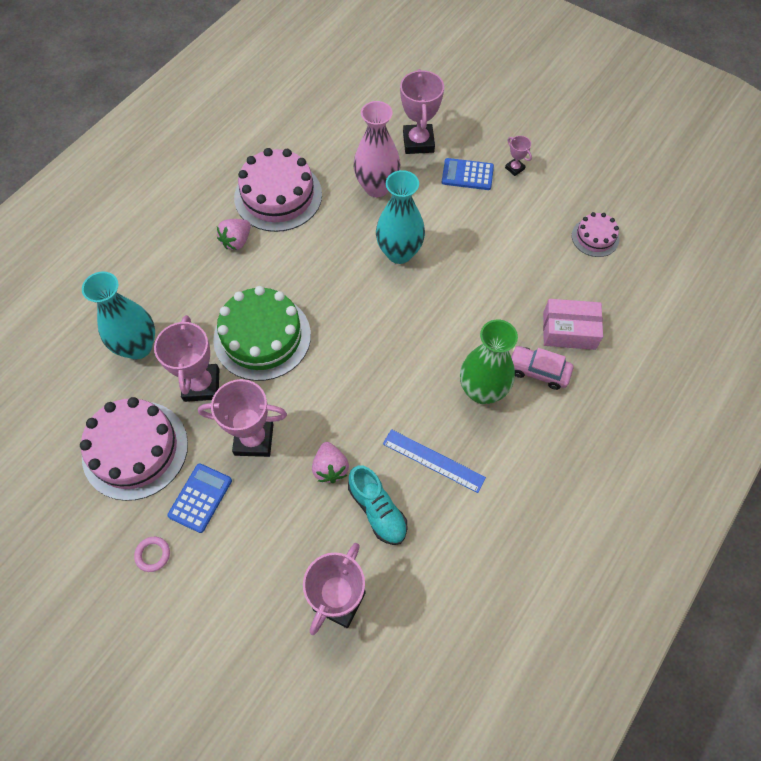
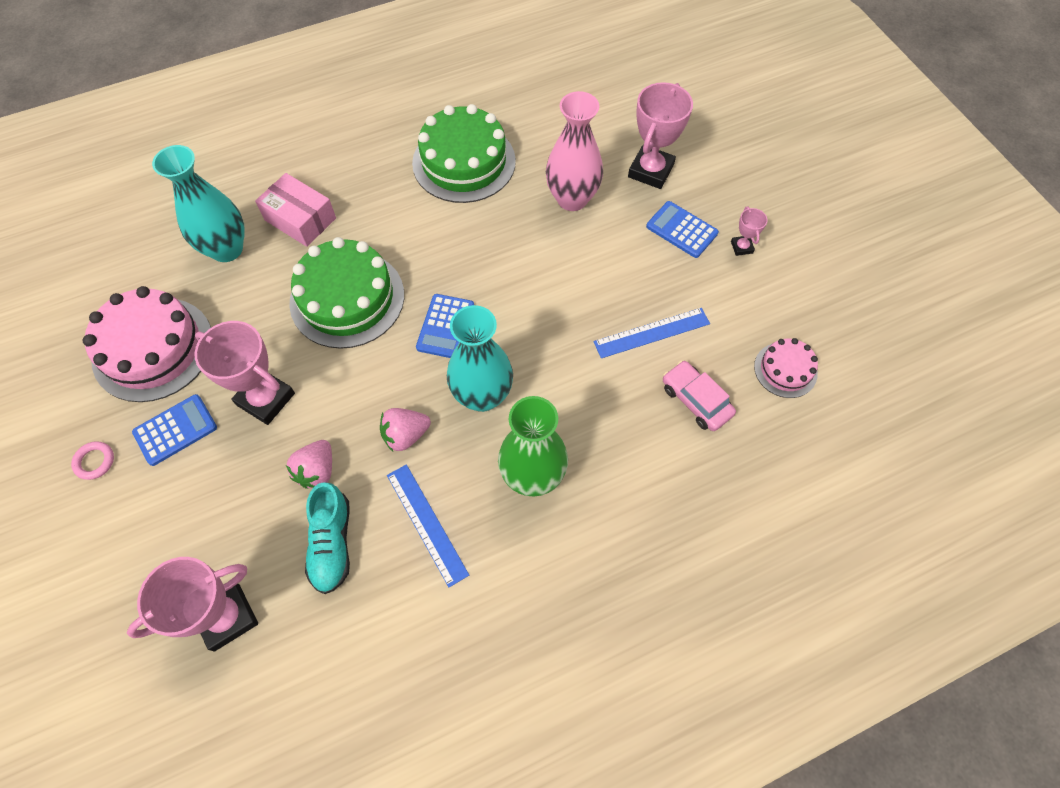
camera: 30 degrees right, 0 degrees up
pink trophy [154,315,219,402] -> none
pink strawberry [217,219,251,250] -> pink strawberry moved to [380,408,431,451]
pink cake [234,148,322,232] -> green cake [412,104,516,203]
turquoise vase [376,170,425,264] -> turquoise vase moved to [447,305,513,412]
pink car [511,346,573,390] -> pink car moved to [663,361,736,431]
pink box [543,299,603,350] -> pink box moved to [255,173,336,247]
none -> blue calculator [416,294,474,358]
none -> blue ruler [594,308,710,358]

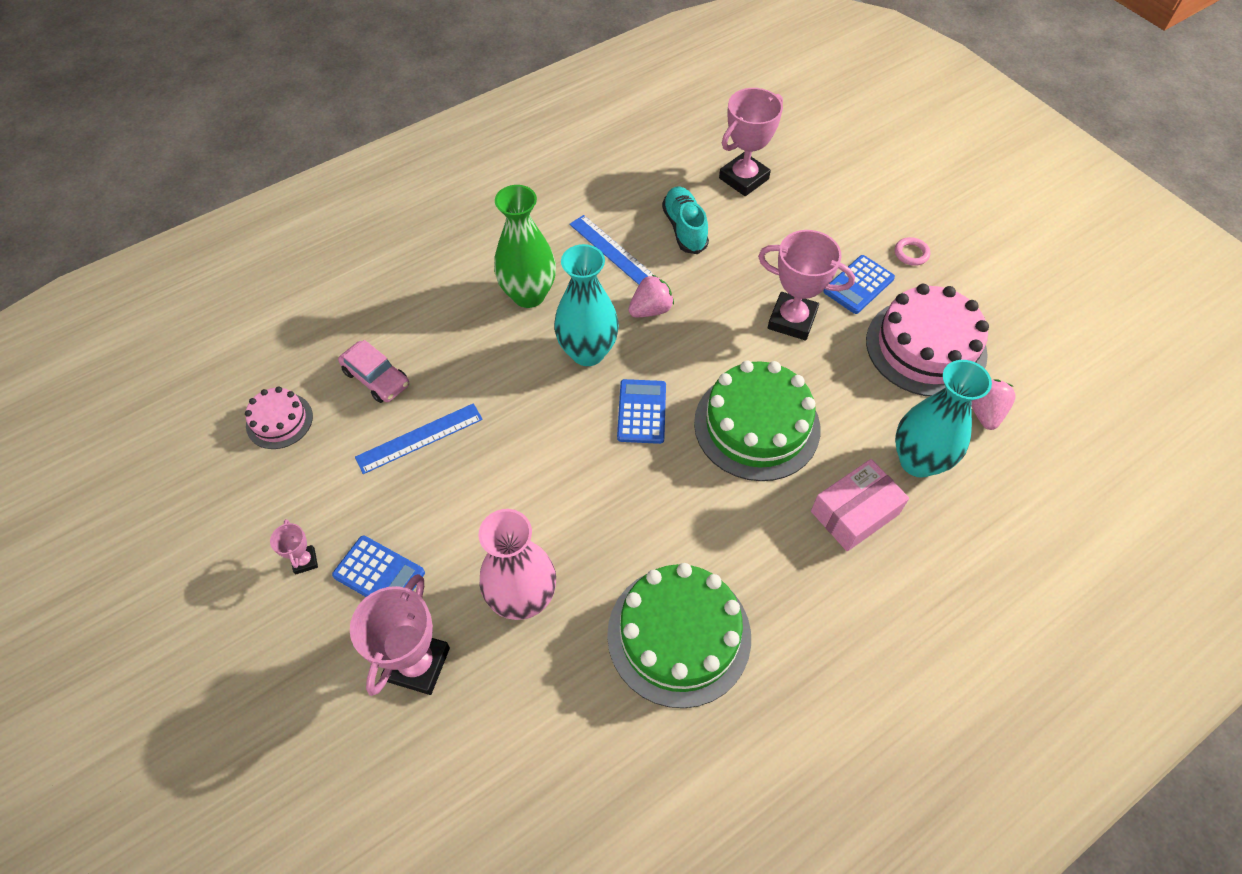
camera: 170 degrees right, 5 degrees down
pink box [255,173,336,247] -> pink box turned 60 degrees counterclockwise [811,459,909,551]
pink strawberry [286,440,332,489] -> pink strawberry moved to [971,379,1016,430]

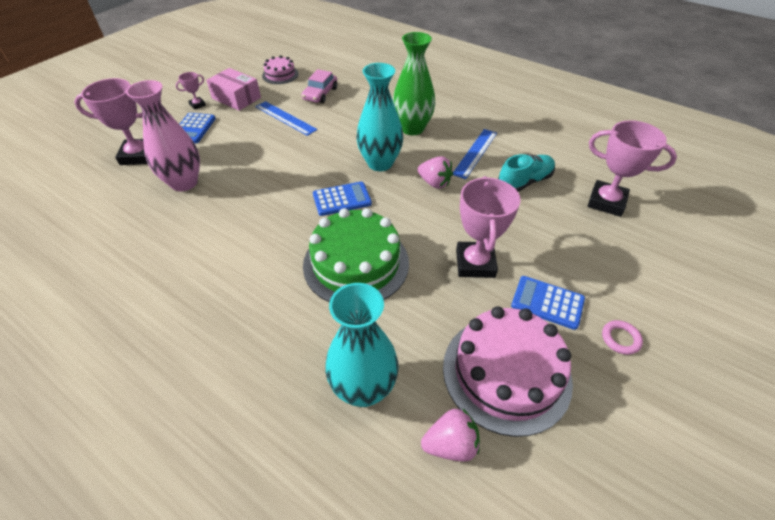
camera: 70 degrees right, 10 degrees down
green cake [607,563,751,708] -> none
pink box [811,459,909,551] -> pink box moved to [206,68,261,111]

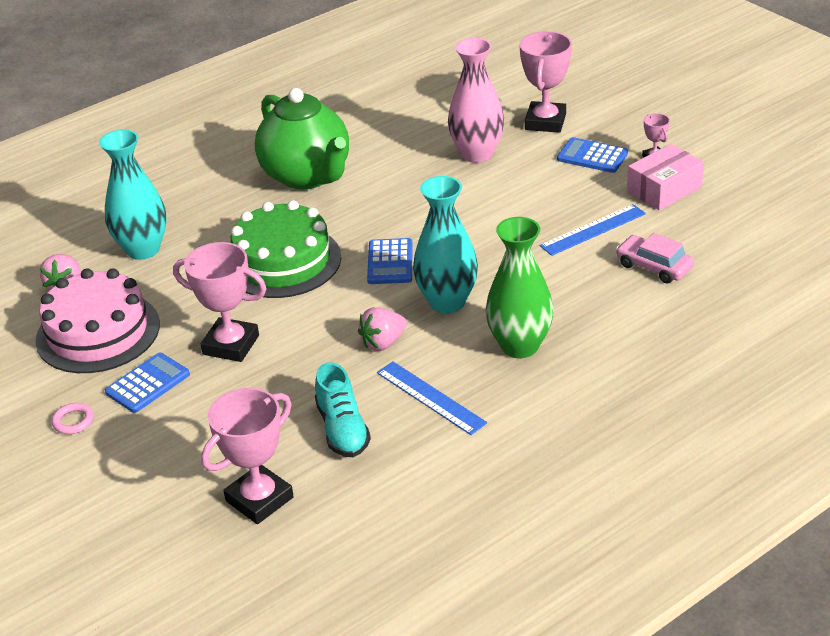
camera: 110 degrees right, 10 degrees down
pink cake [262,55,299,84] -> none
none -> green teapot [255,88,349,190]

